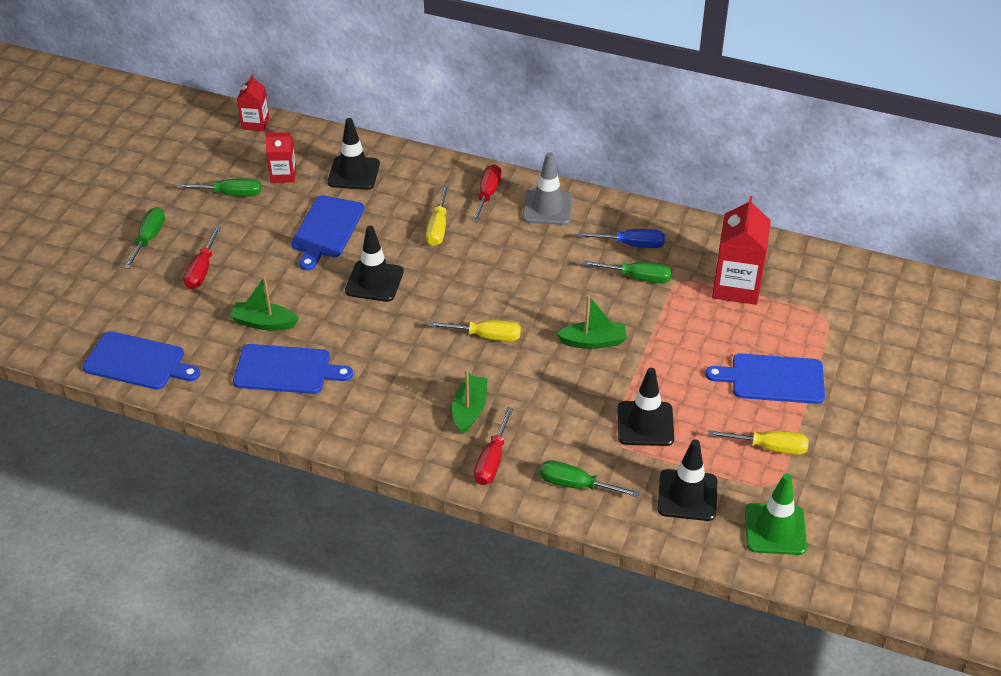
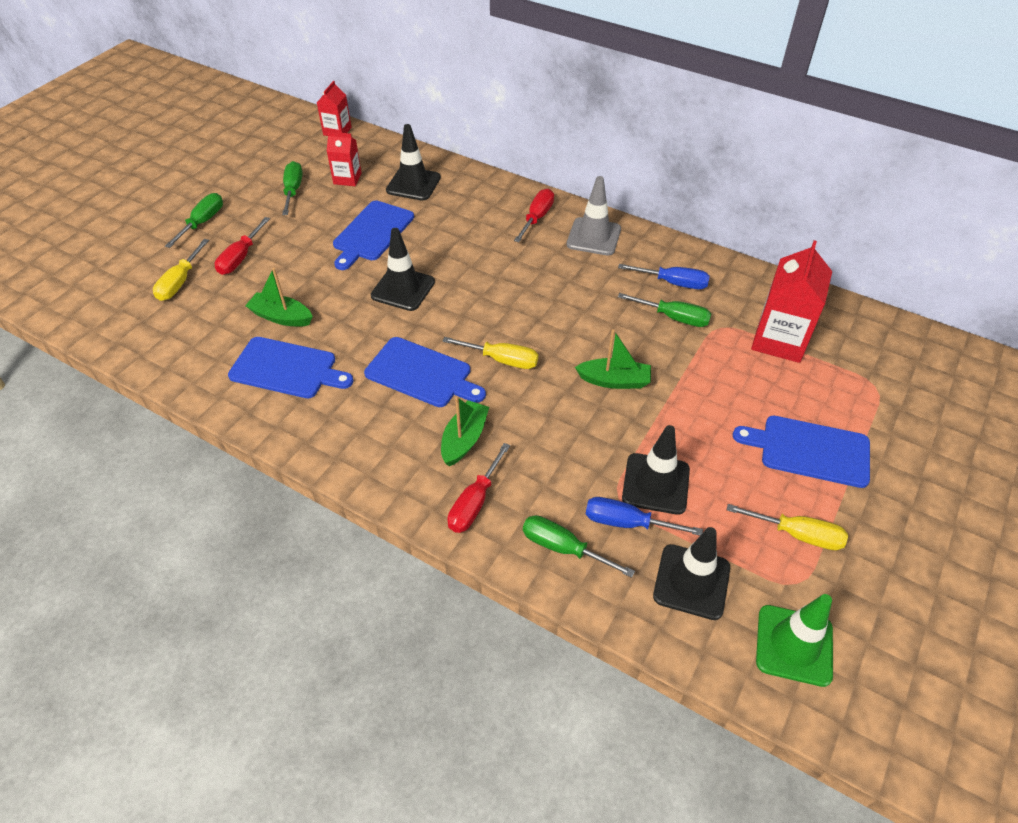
camera: 10 degrees right, 5 degrees up
blue cutting board [82,331,200,390] -> blue cutting board moved to [364,337,486,407]
green screwdriver [177,179,261,197] -> green screwdriver turned 105 degrees counterclockwise [282,161,303,215]
yellow screwdriver [426,186,449,246] -> yellow screwdriver moved to [153,239,209,301]
none -> blue screwdriver [586,497,703,536]

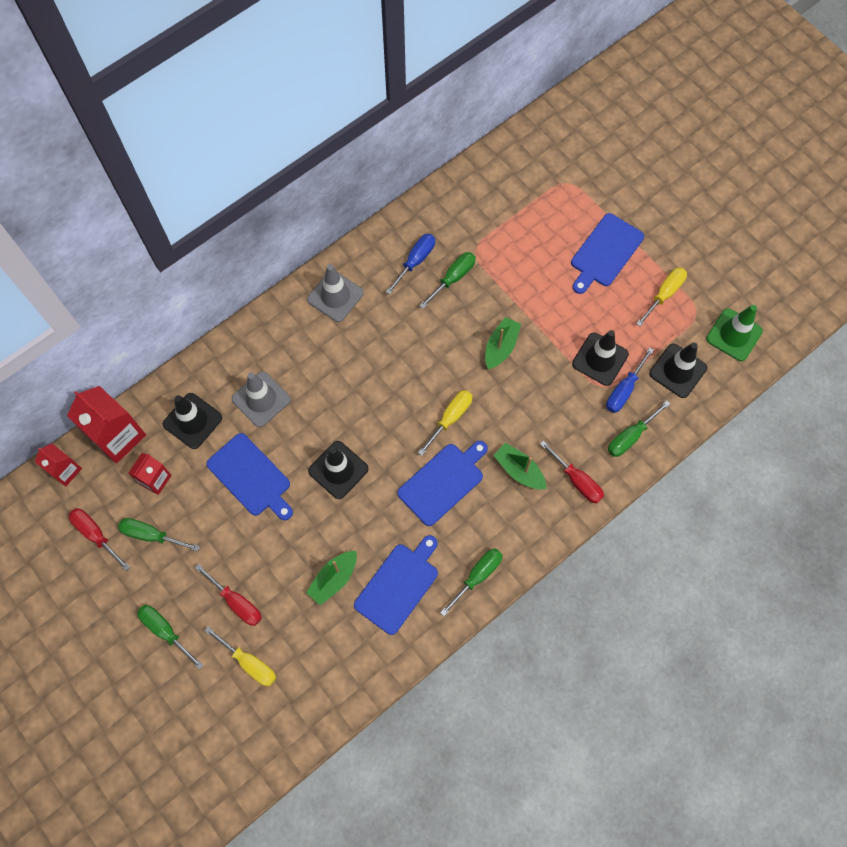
camera: 70 degrees left, 20 degrees up
red screwdriver [514,189,554,242] -> red screwdriver moved to [69,508,130,571]
red carton [751,240,832,363] -> red carton moved to [67,386,146,463]
none -> grey traffic cone [232,371,291,427]
none -> green screwdriver [440,548,503,616]

